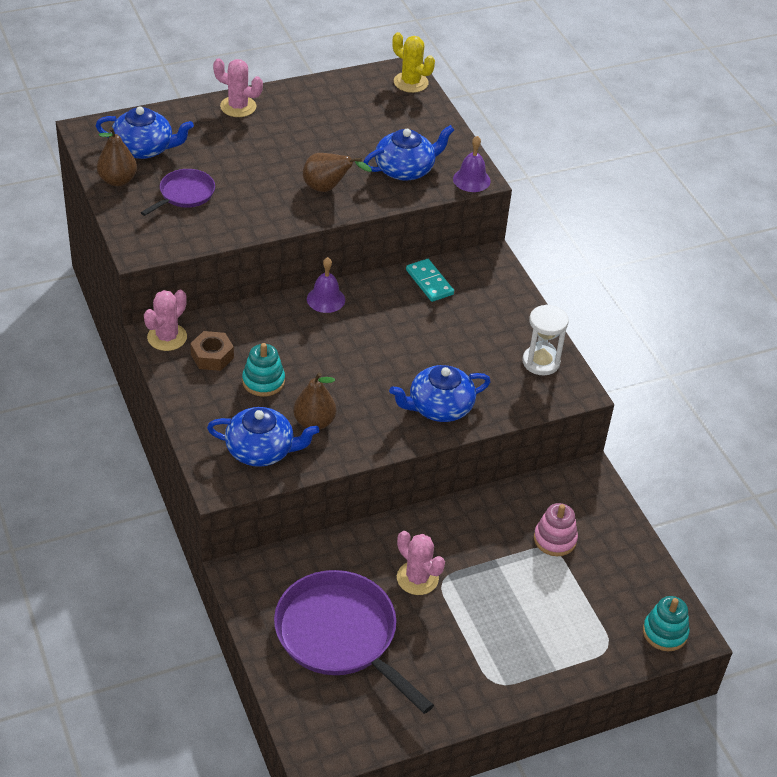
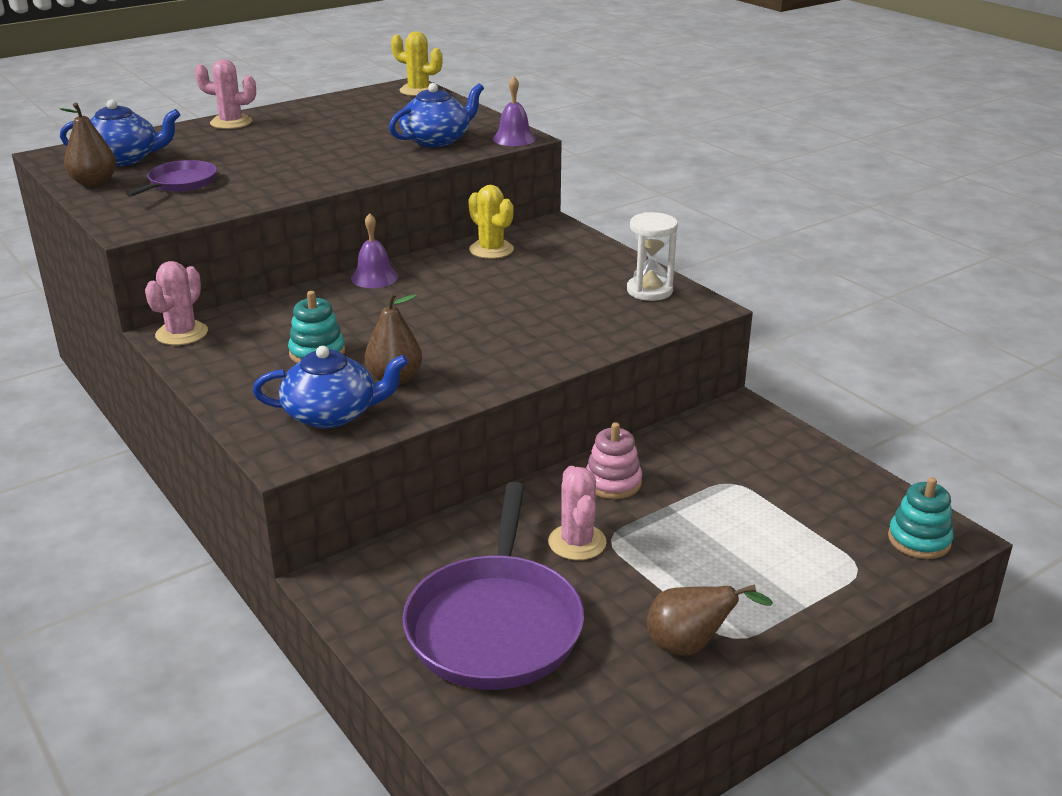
camera: 10 degrees left, 15 degrees down
brown nut [190,331,234,371] -> none
purple pan [274,570,434,714] -> purple pan turned 120 degrees counterclockwise [402,482,584,690]
brown pear [303,153,372,192] -> brown pear moved to [647,585,773,656]
blue teapot [389,365,491,422] -> none
pink cactus [397,531,445,595] -> pink cactus turned 45 degrees clockwise [548,466,607,560]
turquoise domino [406,259,454,302] -> yellow cactus [468,185,514,259]
pink stacking toy [534,503,578,556] -> pink stacking toy moved to [586,422,642,499]

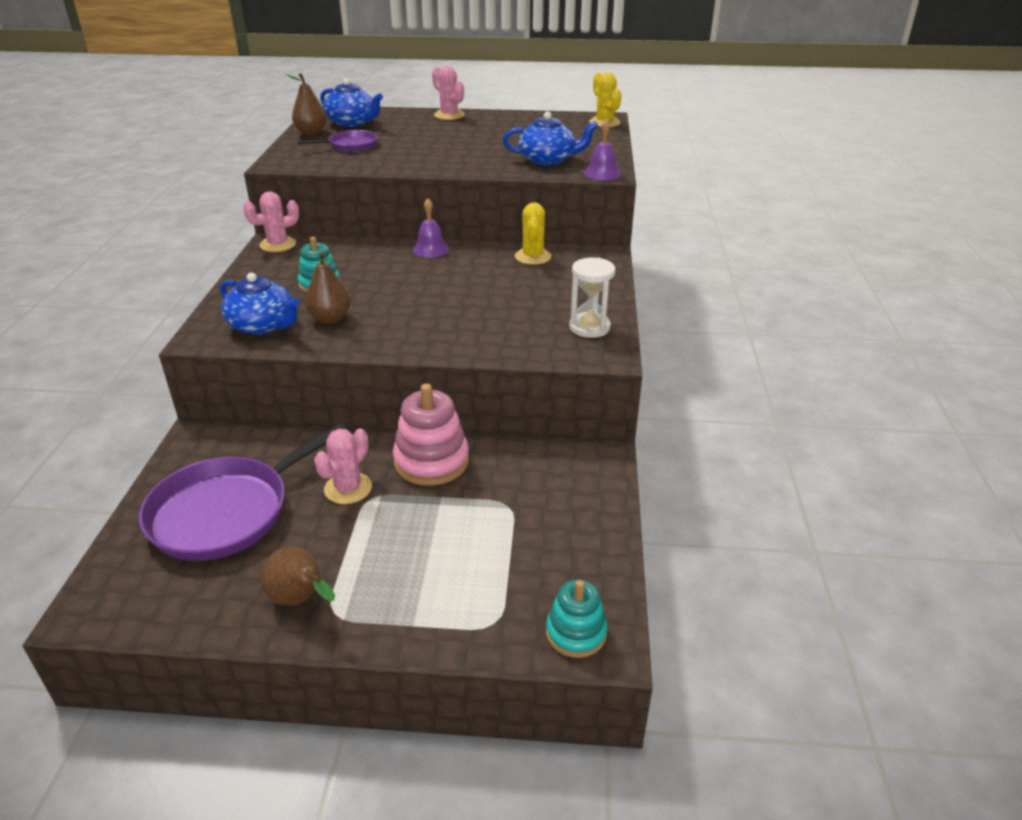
camera: 40 degrees right, 5 degrees up
pink stacking toy [586,422,642,499] -> pink stacking toy [393,383,469,486], size x1.56

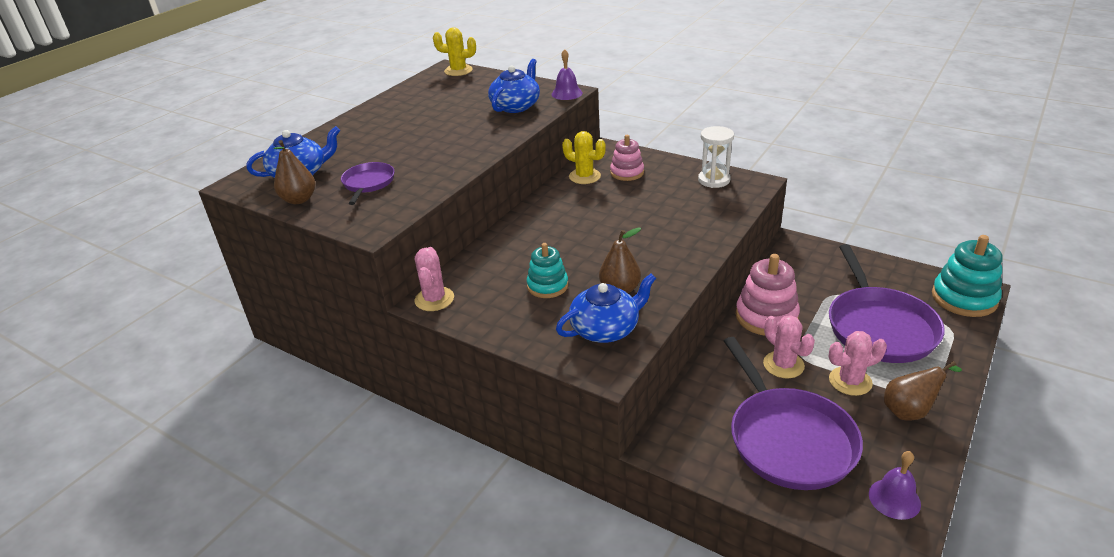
camera: 60 degrees left, 0 degrees up
purple bell [413,198,449,257] -> purple bell moved to [869,451,921,520]
pink cactus [432,66,465,120] -> pink cactus moved to [829,331,887,396]
turquoise stacking toy [546,580,608,658] -> turquoise stacking toy [932,235,1003,317], size x1.56
none -> pink stacking toy [610,135,644,181]
none -> purple pan [829,244,945,363]

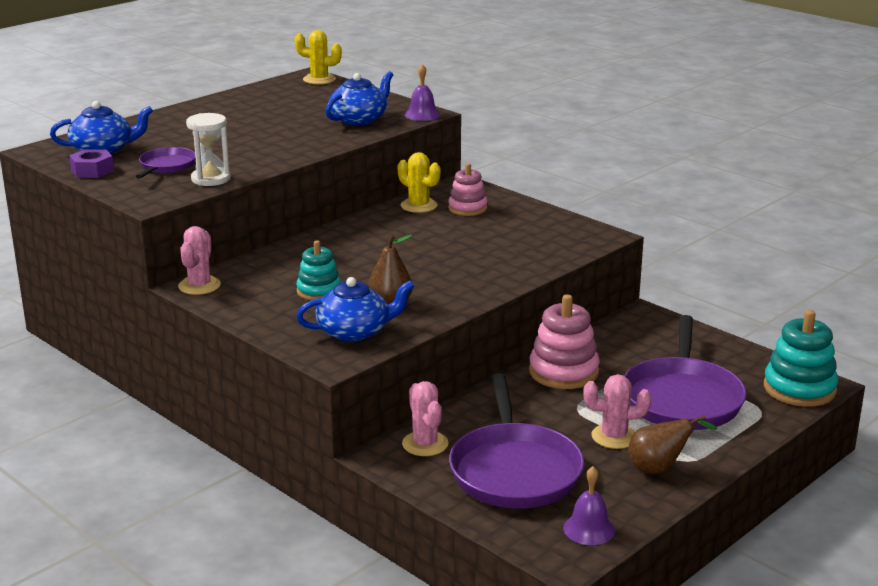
camera: 10 degrees right, 10 degrees down
brown pear [273,140,316,204] -> purple nut [69,149,114,178]
white hourglass [698,126,734,188] -> white hourglass moved to [186,113,230,186]
pink cactus [763,315,815,378] -> pink cactus moved to [402,381,448,456]

